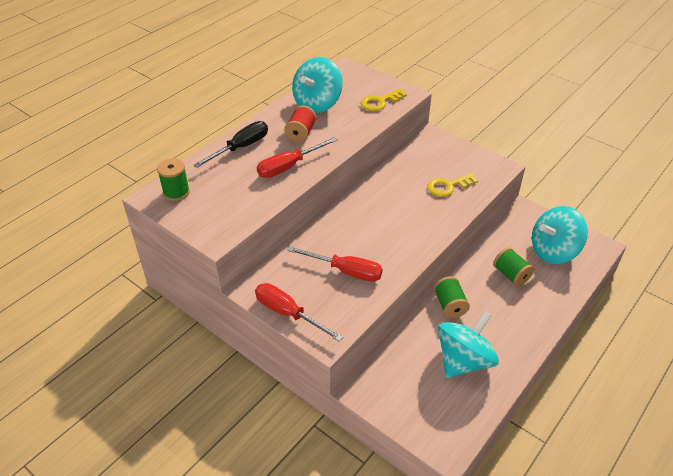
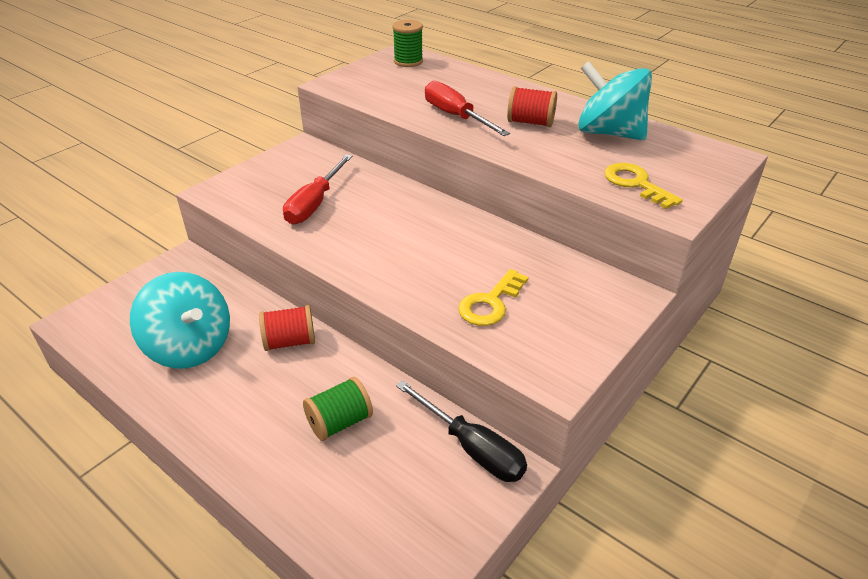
camera: 90 degrees right, 5 degrees down
black screwdriver [193,121,268,168] -> black screwdriver moved to [396,380,527,482]
red screwdriver [255,283,343,342] -> none
yellow key [427,173,478,197] -> yellow key turned 120 degrees counterclockwise [458,269,529,326]
green spool [434,276,470,318] -> red spool [259,305,315,351]
turquoise spinning top [532,206,588,264] -> none

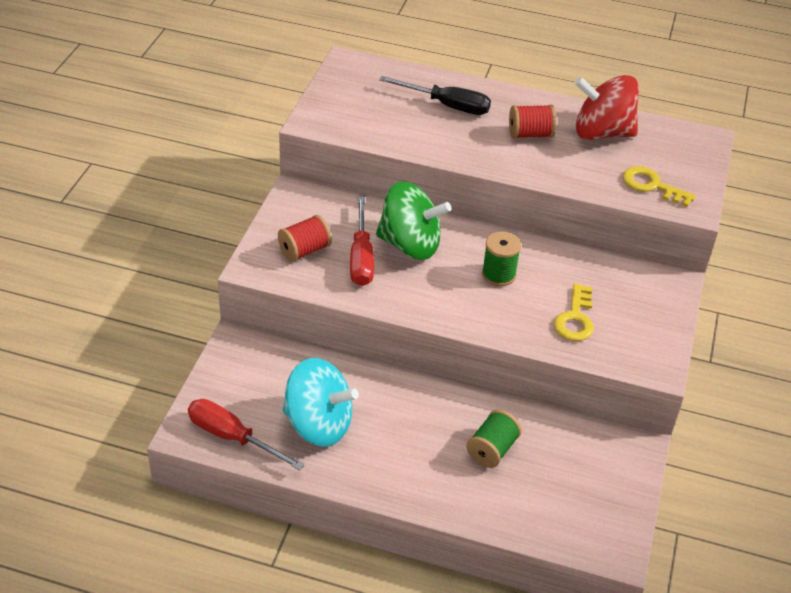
camera: 25 degrees left, 5 degrees up
red spool [259,305,315,351] -> red spool moved to [278,215,332,262]
green spool [393,20,423,67] -> green spool moved to [482,231,521,286]
black screwdriver [396,380,527,482] -> black screwdriver moved to [379,76,491,115]
red screwdriver [425,81,510,136] -> red screwdriver moved to [188,399,305,470]
turquoise spinning top [578,61,652,140] -> red spinning top [575,75,639,140]
none -> green spinning top [376,181,451,260]

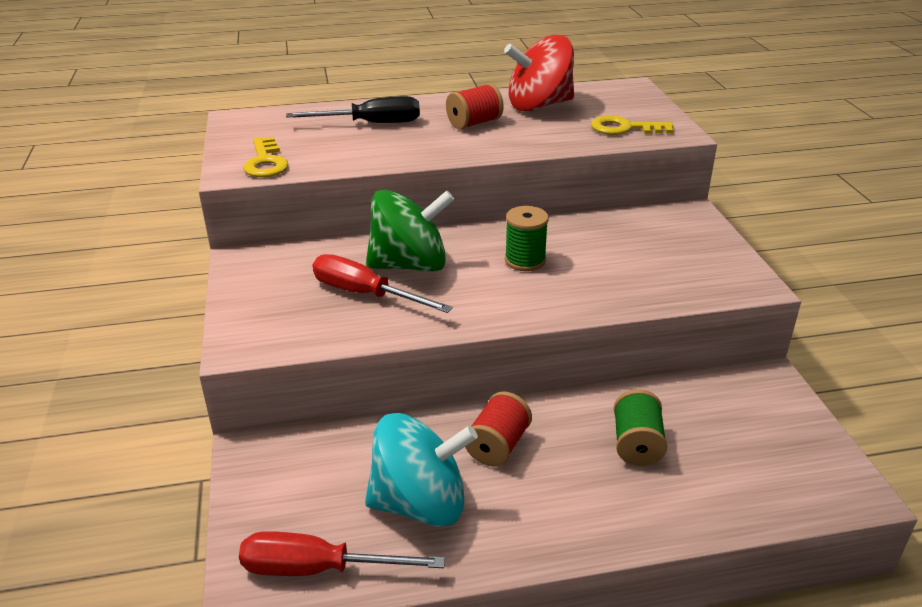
camera: 25 degrees left, 10 degrees down
red spool [278,215,332,262] -> red spool moved to [465,391,532,467]
red screwdriver [350,197,374,286] -> red screwdriver turned 150 degrees clockwise [313,254,453,313]
yellow key [554,283,594,341] -> yellow key moved to [243,137,289,177]

